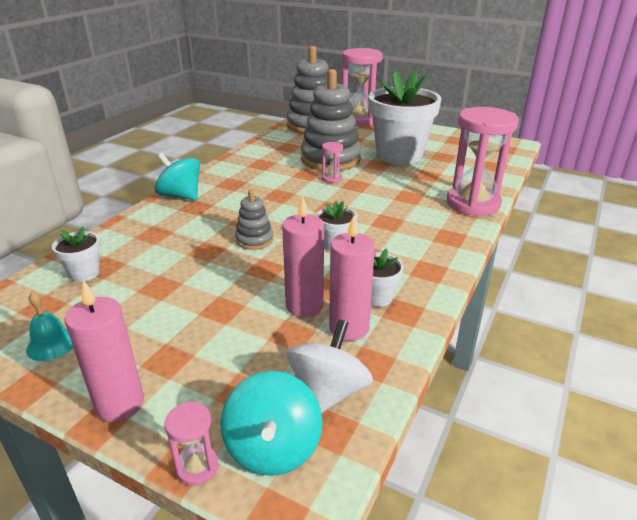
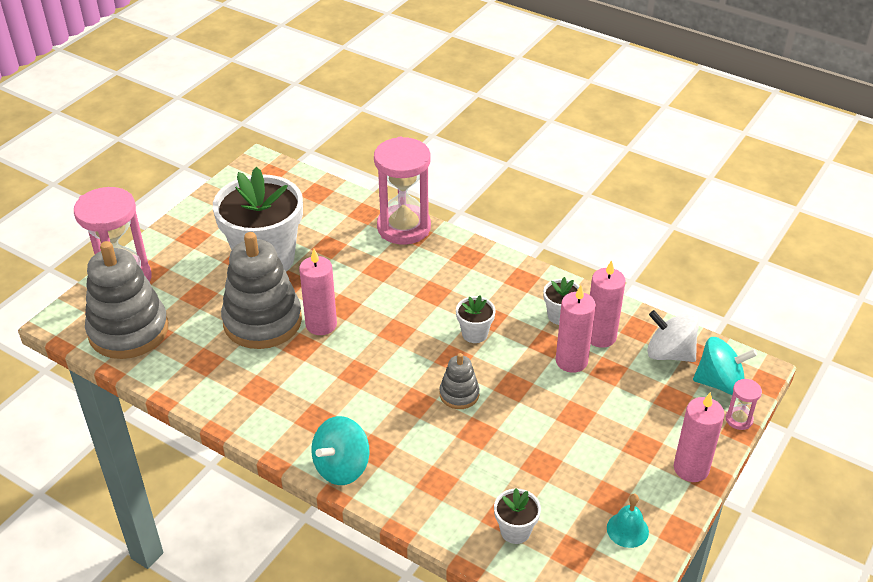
camera: 85 degrees left, 10 degrees up
pink hourglass [322,142,343,183] -> pink candle [299,249,337,335]

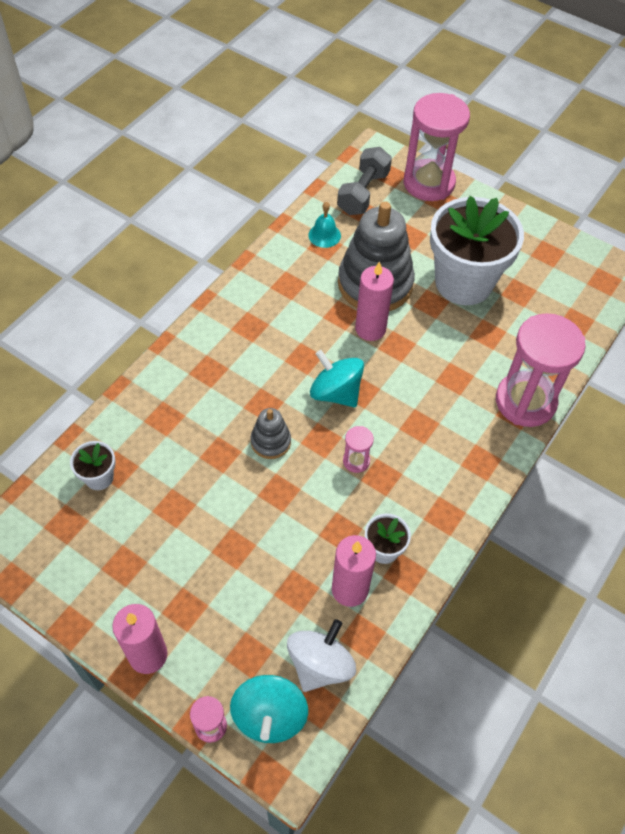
camera: 90 degrees right, 15 degrees up
grey stacking toy [85,241,168,359] -> grey dumbbell [337,147,392,215]
turquoise spinning top [311,416,370,485] -> turquoise spinning top moved to [310,350,364,407]
white flower pot [456,295,496,343] -> pink hourglass [343,426,374,473]
pink candle [556,285,596,373] -> none
turquoise bell [607,494,649,548] -> turquoise bell moved to [308,202,341,248]

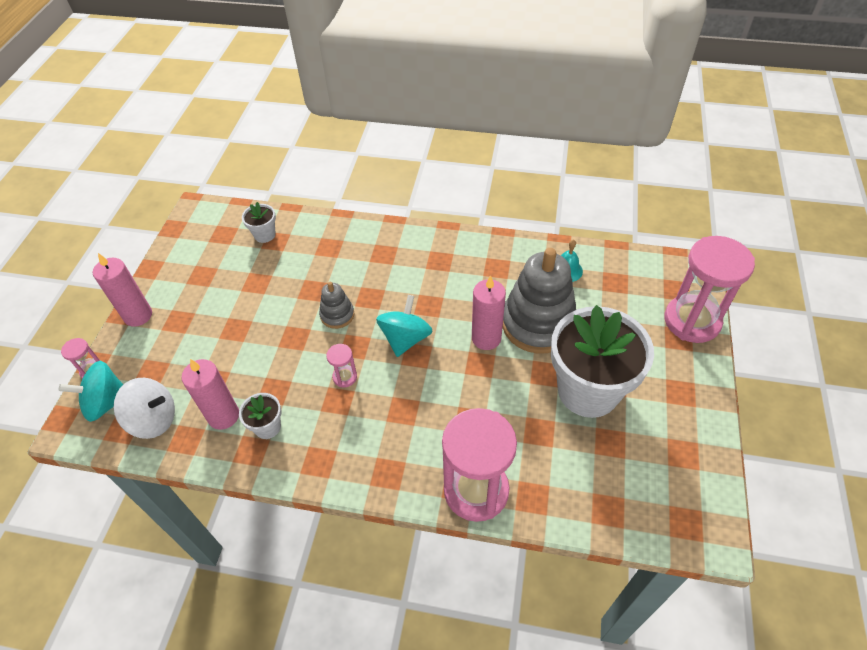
camera: 70 degrees right, 5 degrees down
grey dumbbell [337,147,392,215] -> none

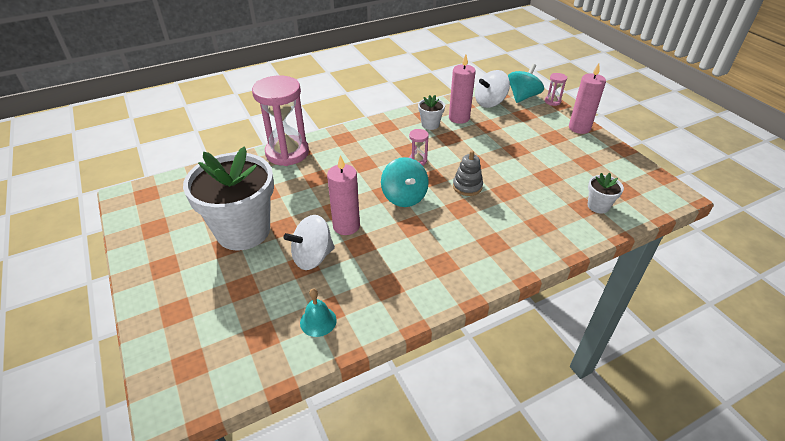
camera: 140 degrees right, 10 degrees down
grey stacking toy [502,248,576,354] -> white spinning top [283,215,335,270]
pink hourglass [665,236,755,343] -> none

